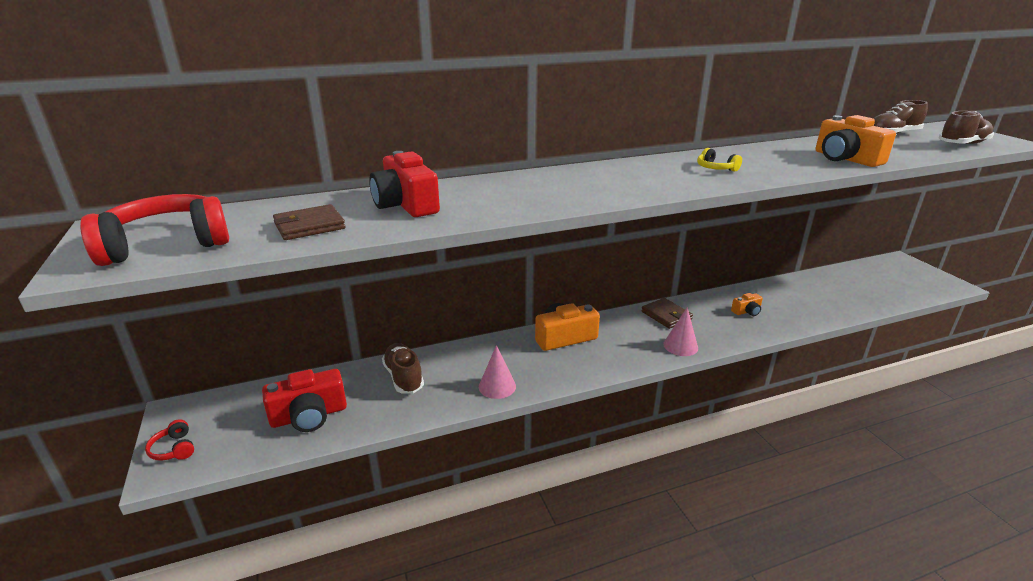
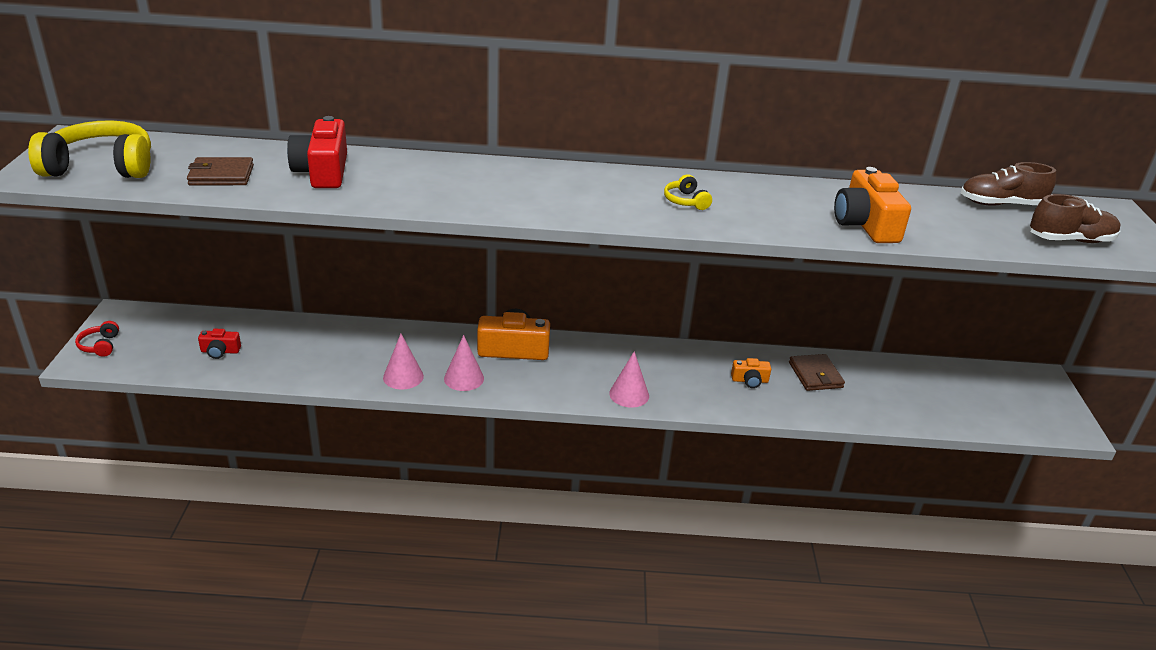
camera: 20 degrees right, 5 degrees up
red headphones [80,194,229,266] -> yellow headphones [28,120,151,178]
red camera [262,369,347,432] -> red camera [198,329,241,359], size x0.52
brown shoe [382,343,424,394] -> none
brown wallet [641,298,693,329] -> brown wallet moved to [789,354,845,391]
none -> pink cone [444,335,484,391]

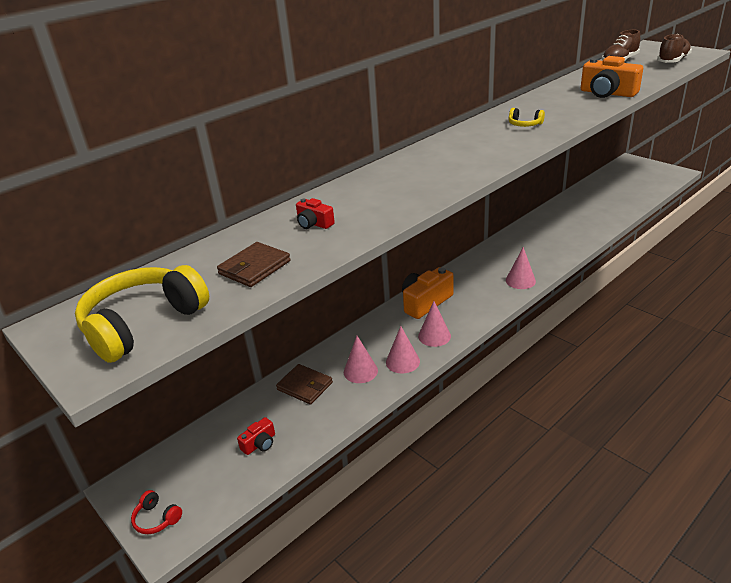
camera: 40 degrees left, 0 degrees up
red camera [287,116,347,188] -> red camera [296,198,335,229], size x0.52
orange camera [731,358,771,388] -> none
brown wallet [789,354,845,391] -> brown wallet moved to [276,364,333,405]
none -> pink cone [344,336,378,383]

